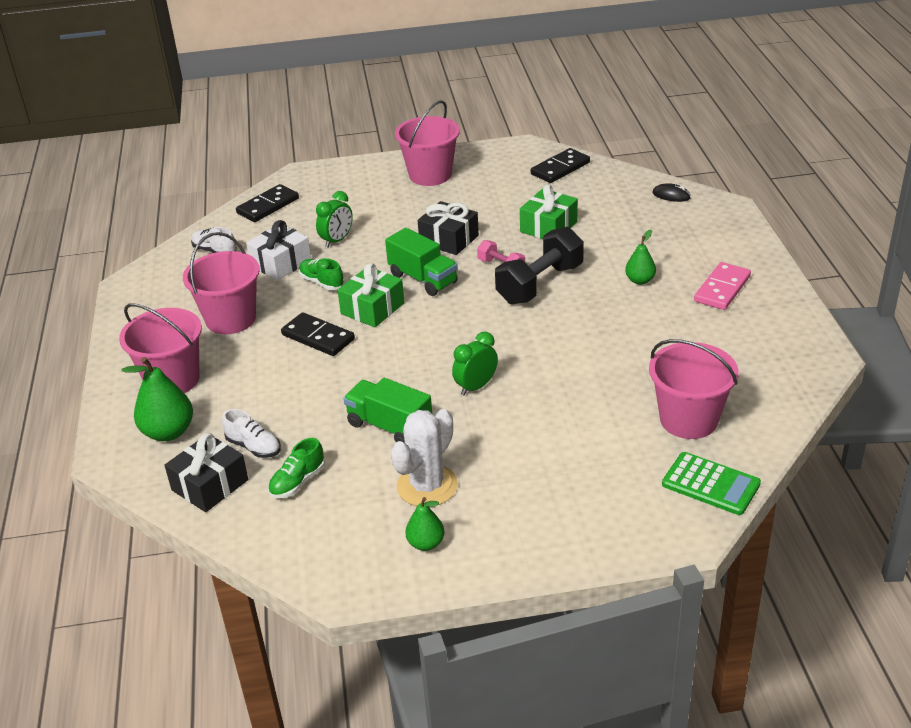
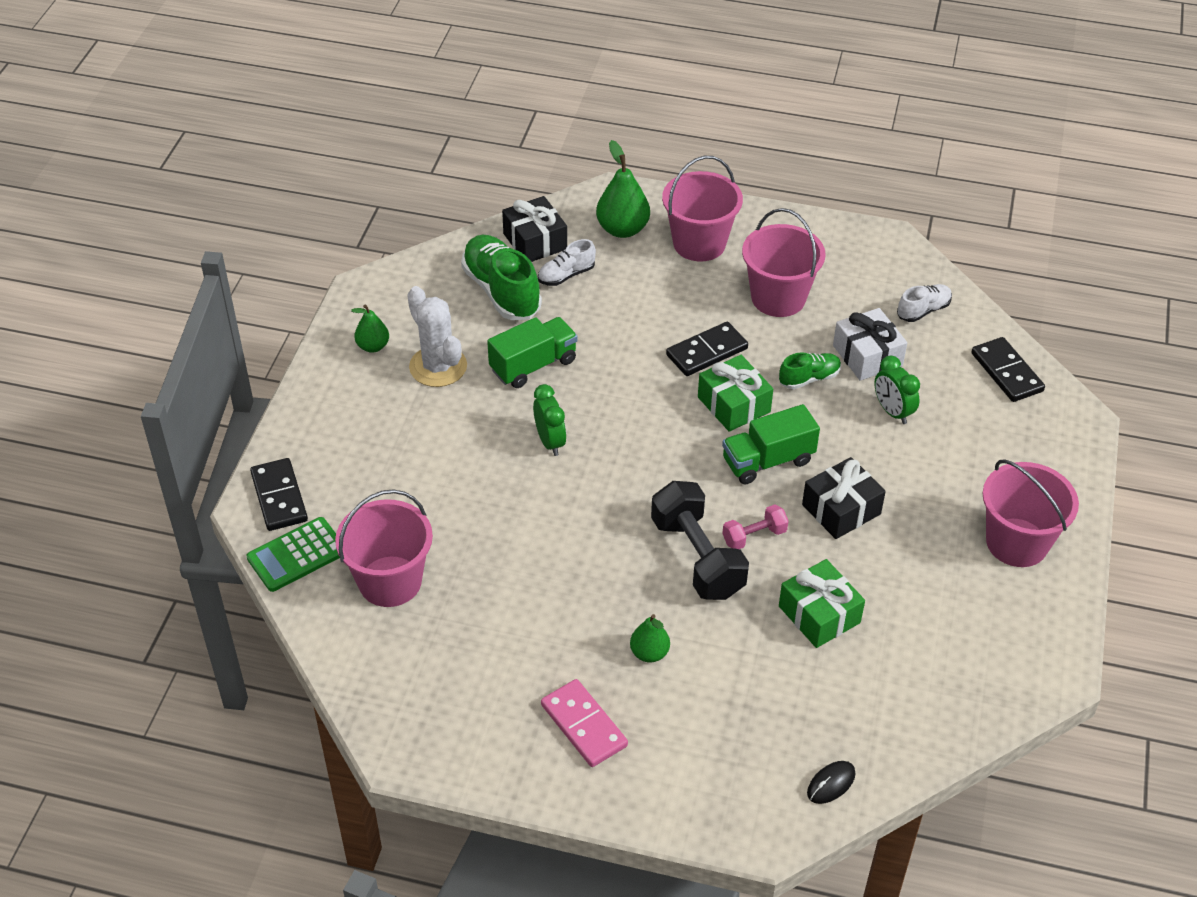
camera: 110 degrees right, 10 degrees up
green shoe [268,438,325,498] -> green shoe [461,235,542,320], size x1.86
black domino [531,148,590,183] -> black domino moved to [250,458,308,531]

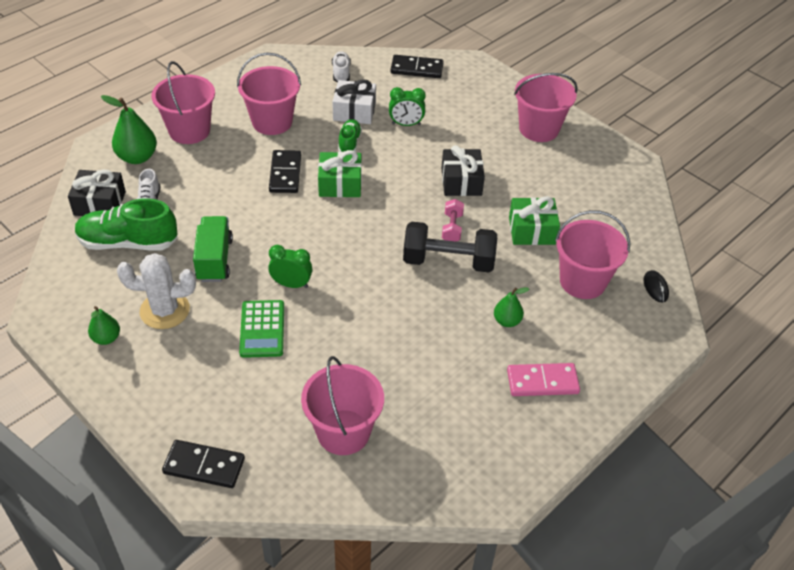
camera: 60 degrees left, 0 degrees up
green calculator [247,517,340,592] -> green calculator moved to [239,300,284,358]
green truck [722,404,820,484] -> none
none -> pink bucket [555,210,630,299]

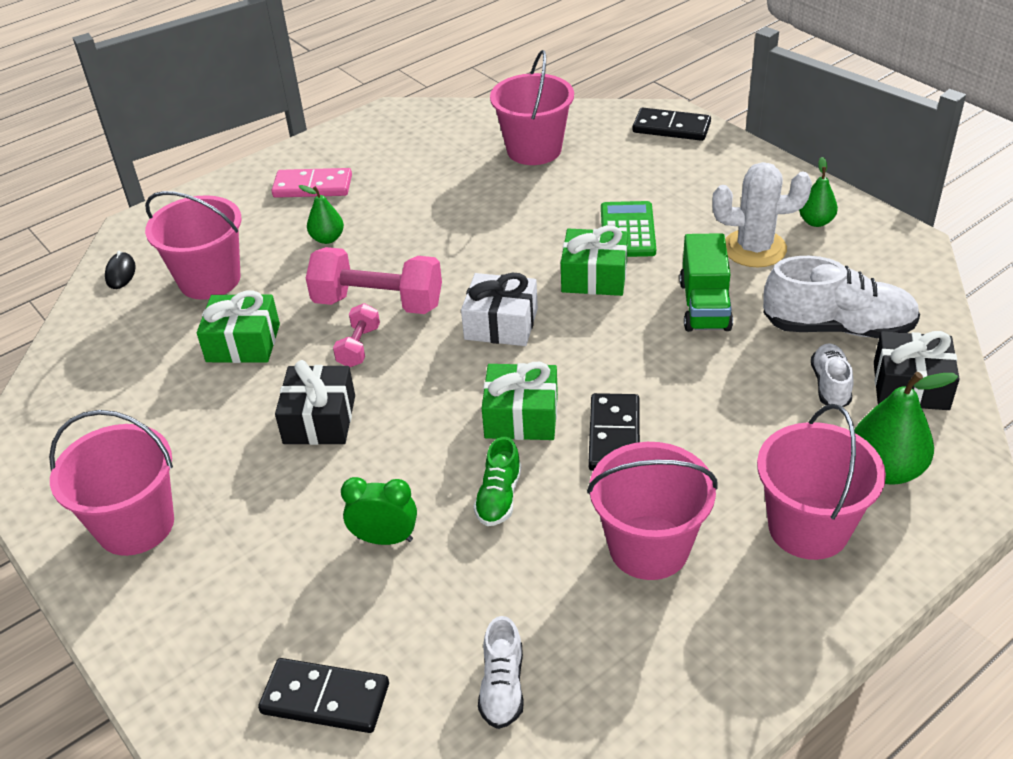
camera: 170 degrees left, 5 degrees down
green shoe [75,198,178,251] -> white shoe [763,256,920,338]
green clock [268,245,313,288] -> green gift [561,225,628,296]
white gift [332,79,376,124] -> white gift moved to [461,273,538,346]
black dumbbell [403,222,497,272] -> pink dumbbell [306,247,442,314]

